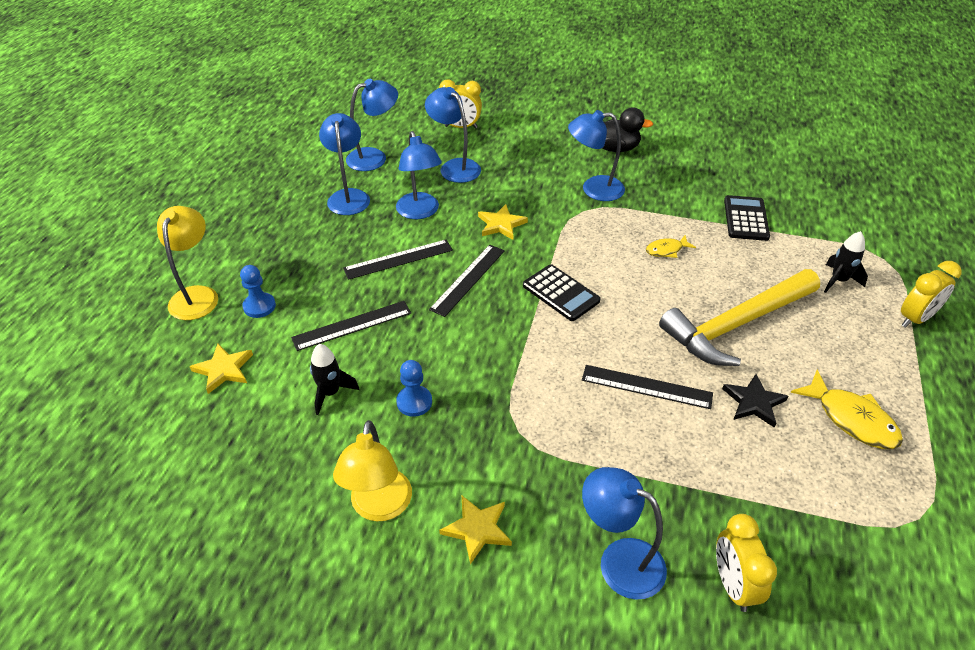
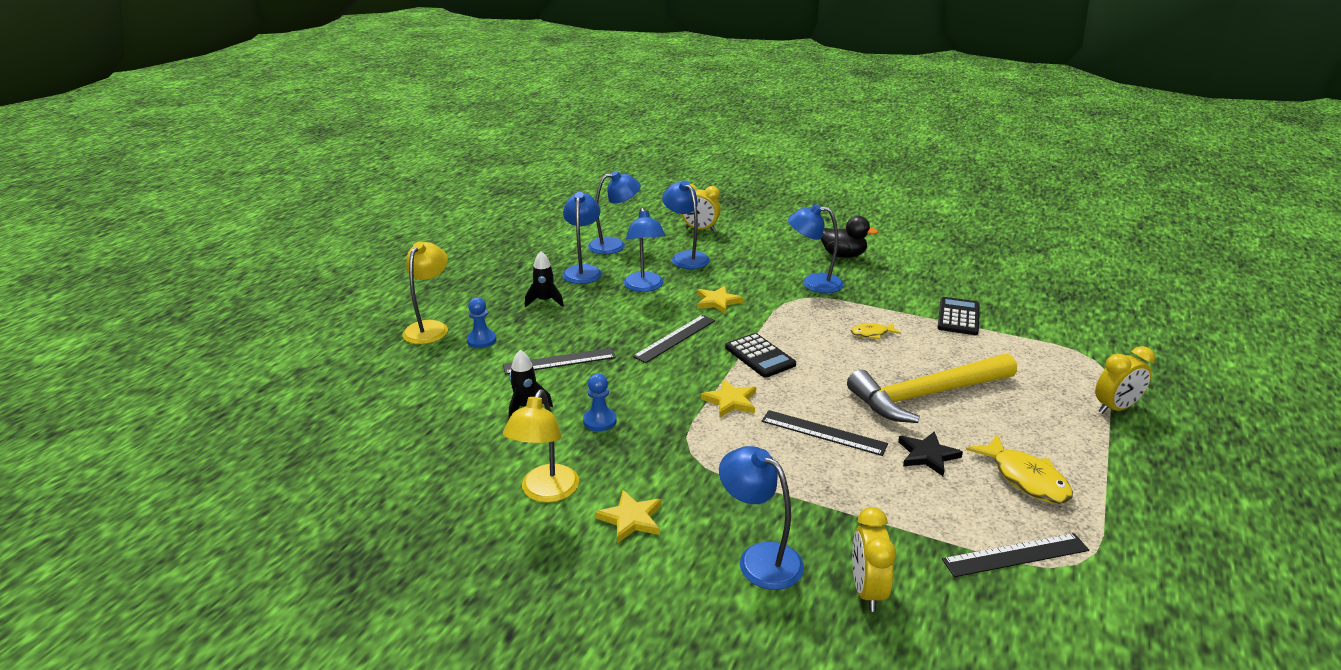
camera: 10 degrees right, 15 degrees down
yellow star [190,344,253,394] -> yellow star moved to [701,379,756,417]
black ruler [343,240,453,280] -> black ruler moved to [942,533,1089,577]
black rocket [824,231,868,293] -> black rocket moved to [525,251,564,307]

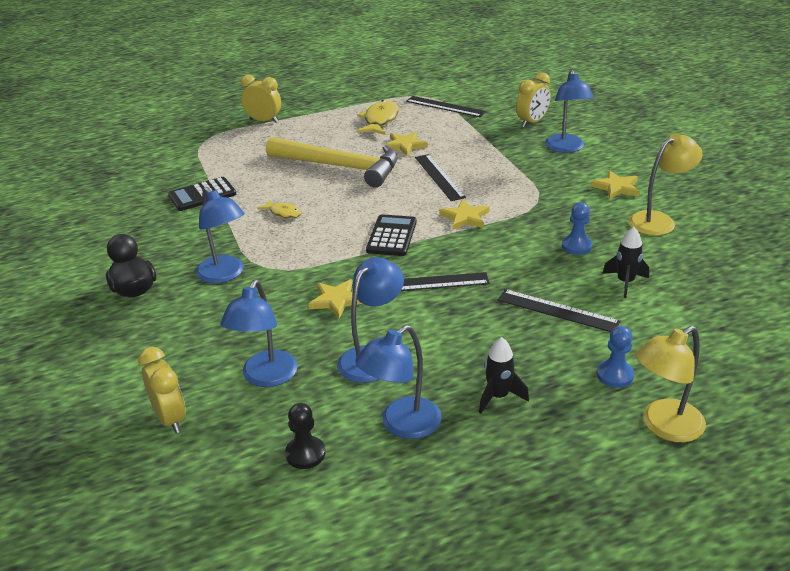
camera: 135 degrees left, 5 degrees up
blue lamp [588,171,641,254] -> black pawn [285,403,325,469]
black star [898,431,963,476] -> yellow star [385,131,428,156]

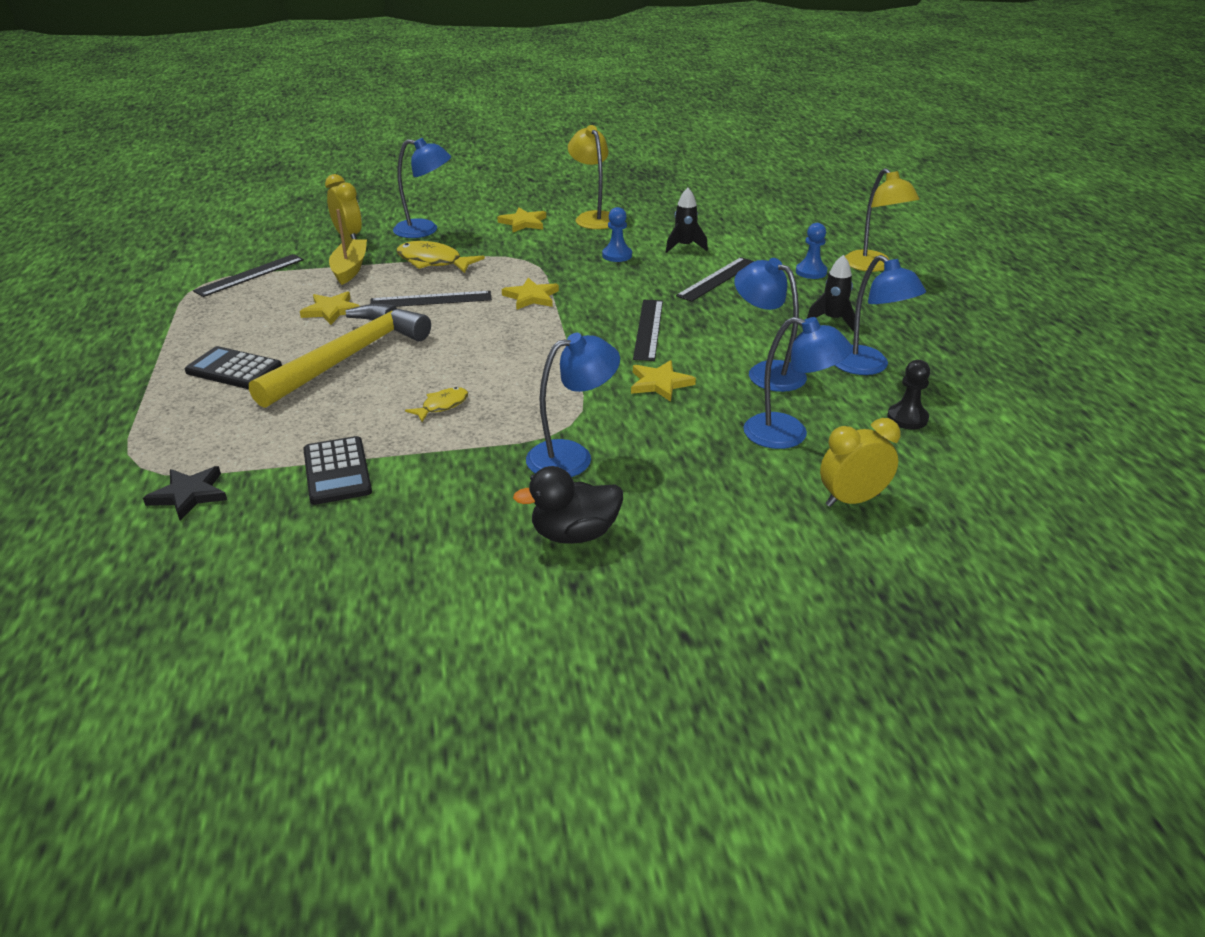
camera: 80 degrees left, 0 degrees up
yellow clock [241,75,281,123] -> none
yellow fish [357,100,399,135] -> yellow fish moved to [396,241,485,273]
black calculator [366,214,417,256] -> black calculator moved to [185,346,282,389]
none -> black star [143,466,227,520]
none -> yellow boat [329,209,367,285]

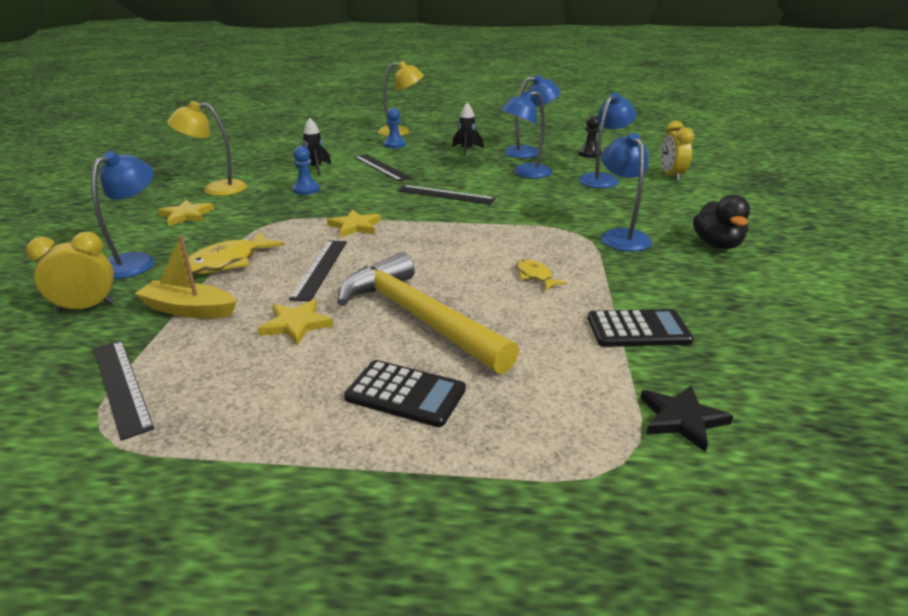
camera: 75 degrees left, 5 degrees down
black calculator [185,346,282,389] -> black calculator turned 105 degrees counterclockwise [344,360,466,427]
yellow star [631,360,696,402] -> none

